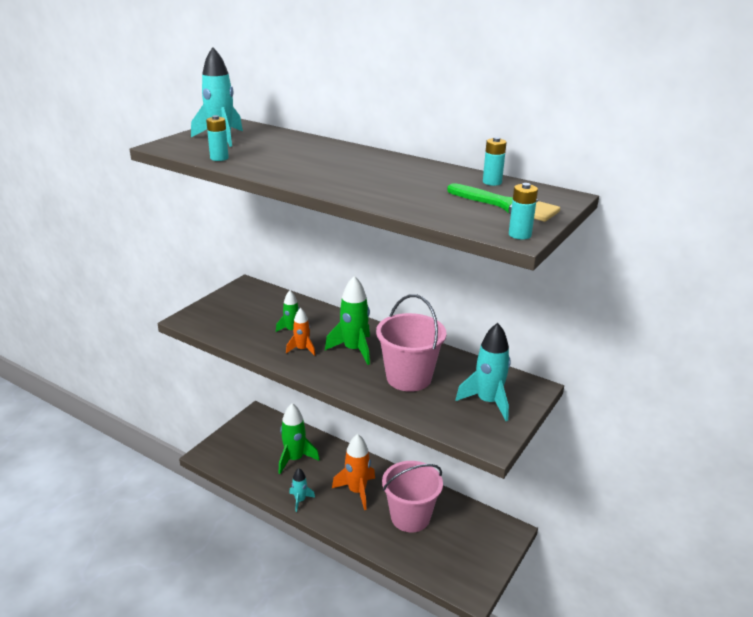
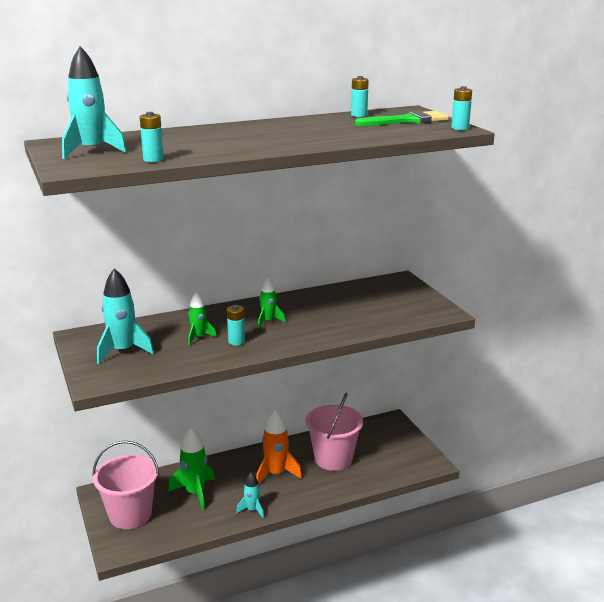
camera: 55 degrees left, 5 degrees down
orange rocket [286,308,315,356] -> turquoise battery [227,305,245,346]
green rocket [325,276,370,365] -> green rocket [258,277,285,328], size x0.58
pink bucket [376,295,446,392] -> pink bucket moved to [92,441,159,529]
turquoise rocket [456,323,511,421] -> turquoise rocket moved to [97,268,154,364]

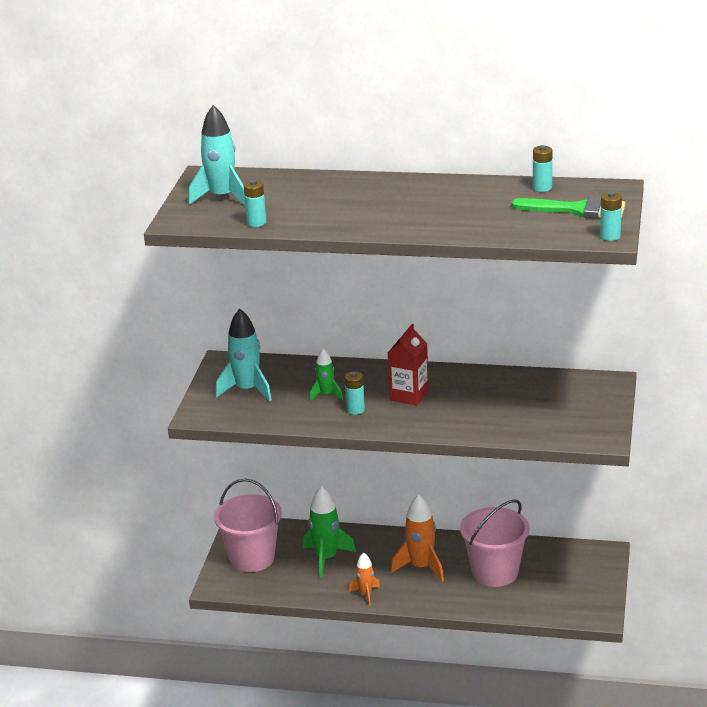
camera: 35 degrees right, 5 degrees up
turquoise rocket [236,472,264,518] -> orange rocket [348,552,380,606]
green rocket [258,277,285,328] -> red carton [388,324,429,406]

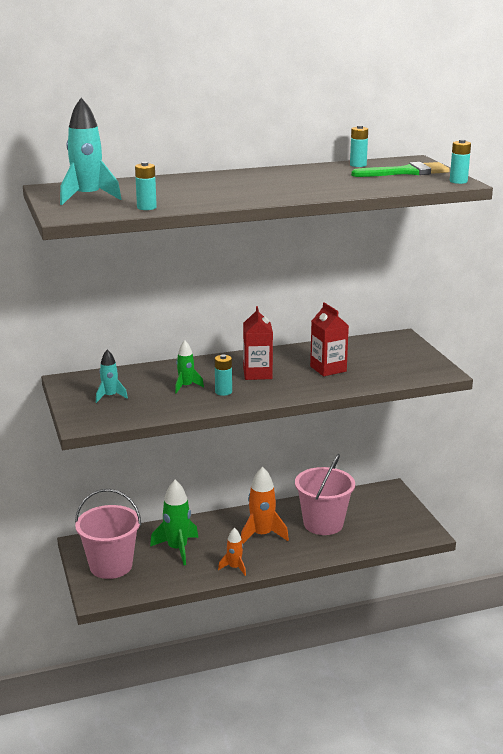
camera: 30 degrees left, 5 degrees down
turquoise rocket [215,309,272,401] -> turquoise rocket [96,349,128,403], size x0.58
none -> red carton [310,302,349,376]

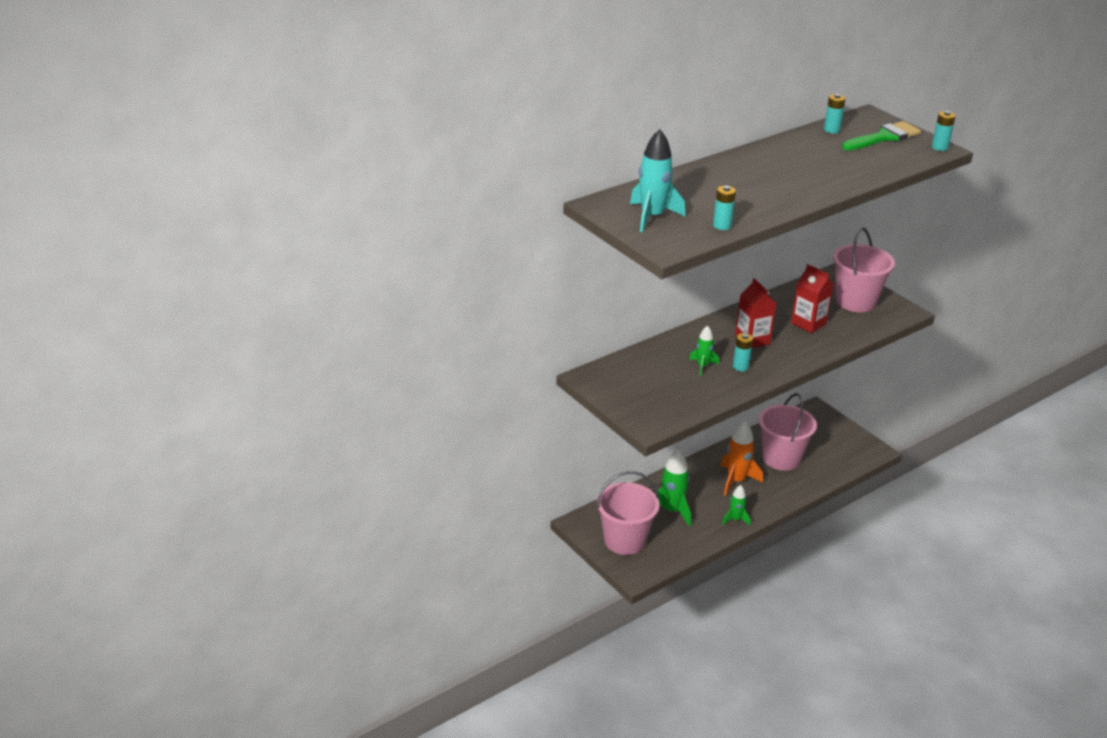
camera: 20 degrees left, 10 degrees up
turquoise rocket [96,349,128,403] -> none
orange rocket [218,528,246,576] -> green rocket [722,485,750,526]
none -> pink bucket [833,227,895,312]

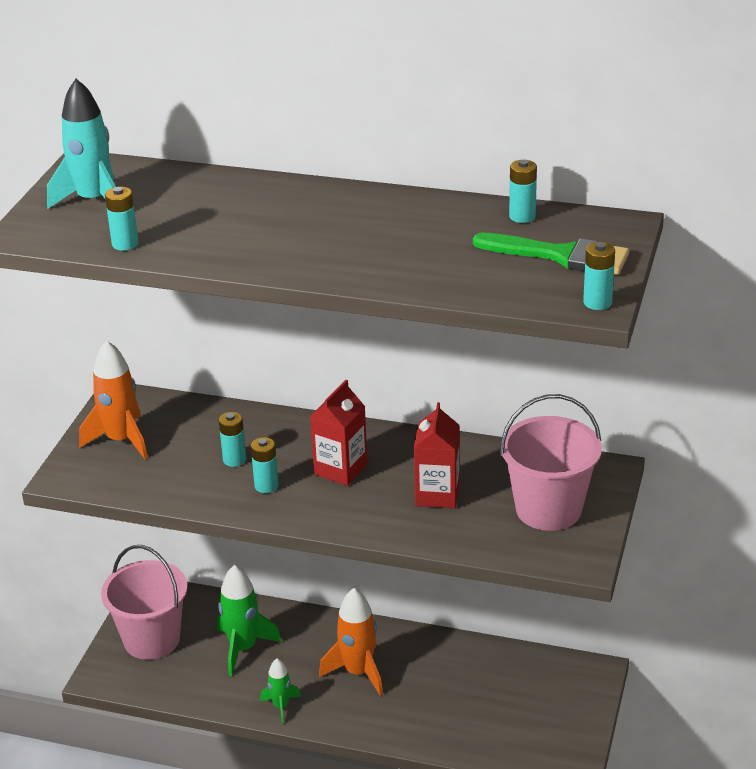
camera: 55 degrees right, 0 degrees up
green rocket [689,326,719,376] -> turquoise battery [219,412,246,467]
pink bucket [759,393,817,471] -> none
none -> orange rocket [79,340,148,459]

